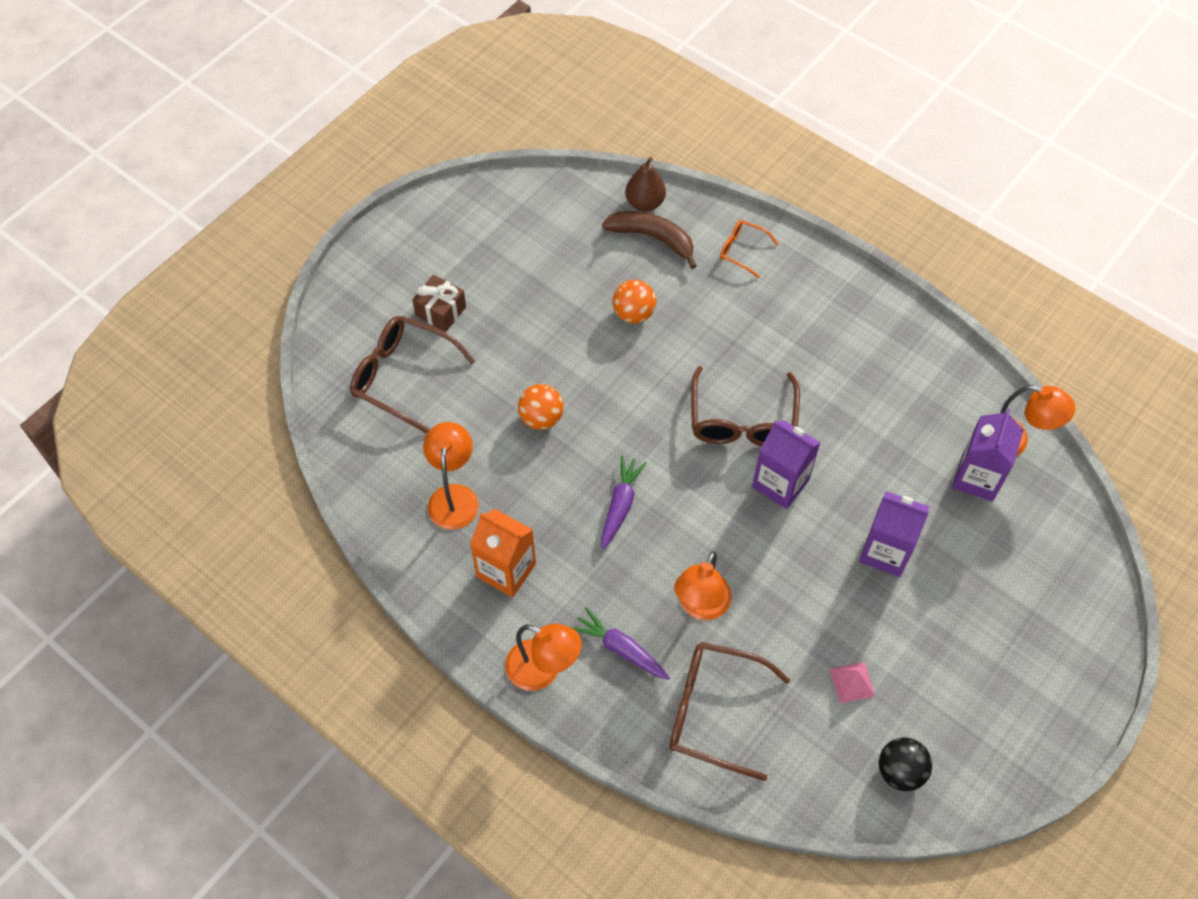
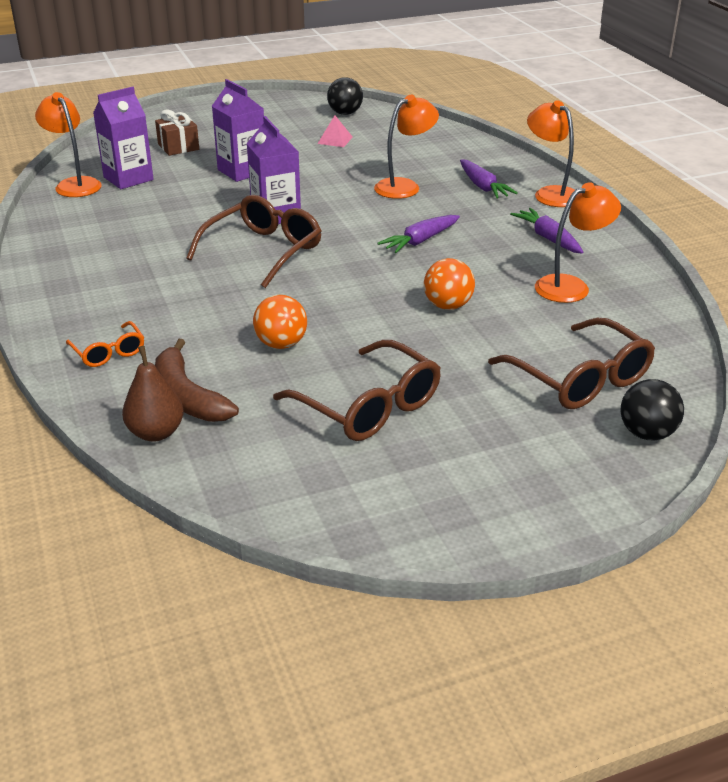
camera: 150 degrees left, 25 degrees down
brown gift [412,275,466,332] -> brown gift moved to [155,109,199,156]
orange lamp [423,422,479,530] -> orange lamp turned 150 degrees counterclockwise [535,182,621,303]
orange carton [470,509,536,598] -> purple carrot [510,208,583,253]
brown glasses [669,642,790,781] -> brown glasses moved to [273,340,441,441]
none -> black ball [621,379,684,441]

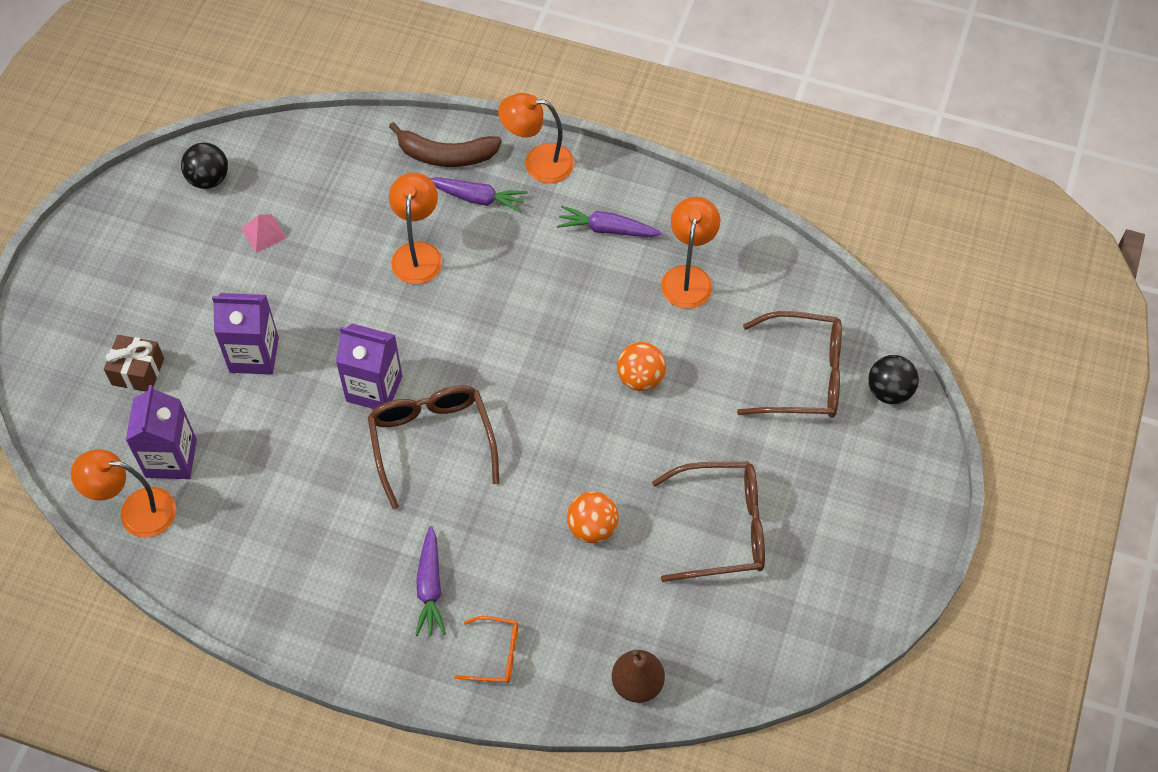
camera: 50 degrees left, 25 degrees up
brown banana [155,339,239,422] -> brown banana moved to [389,122,502,167]
purple carrot [377,215,460,253] -> purple carrot moved to [415,526,446,636]

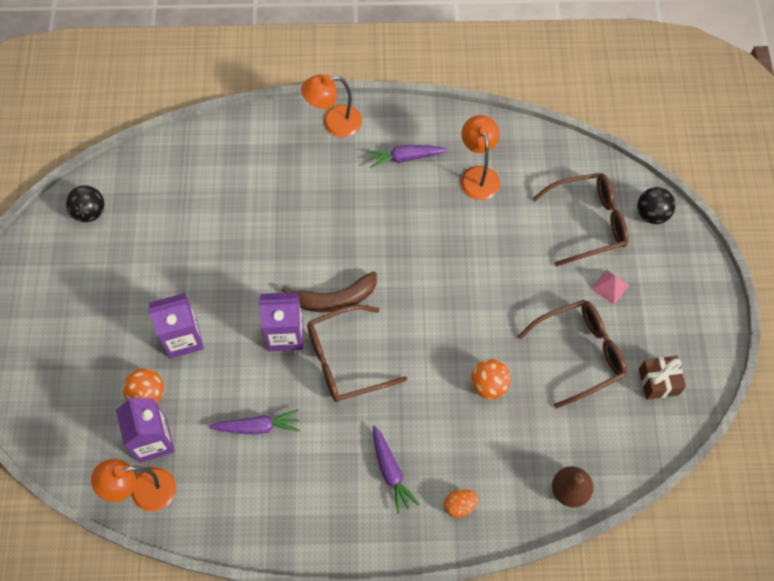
camera: 20 degrees left, 5 degrees up
brown gift [104,335,164,392] -> brown gift moved to [639,356,686,400]
pink pyramid [241,214,286,253] -> pink pyramid moved to [591,270,629,305]
brown glasses [368,385,499,509] -> brown glasses turned 75 degrees counterclockwise [307,305,407,402]
brown banana [389,122,502,167] -> brown banana moved to [282,271,377,313]
orange lamp [389,172,442,284] -> none
purple carrot [430,177,528,213] -> purple carrot moved to [209,409,300,435]
orange glasses [454,616,518,683] -> orange egg [444,489,479,518]
orange ball [617,342,666,391] -> orange ball moved to [123,368,164,404]

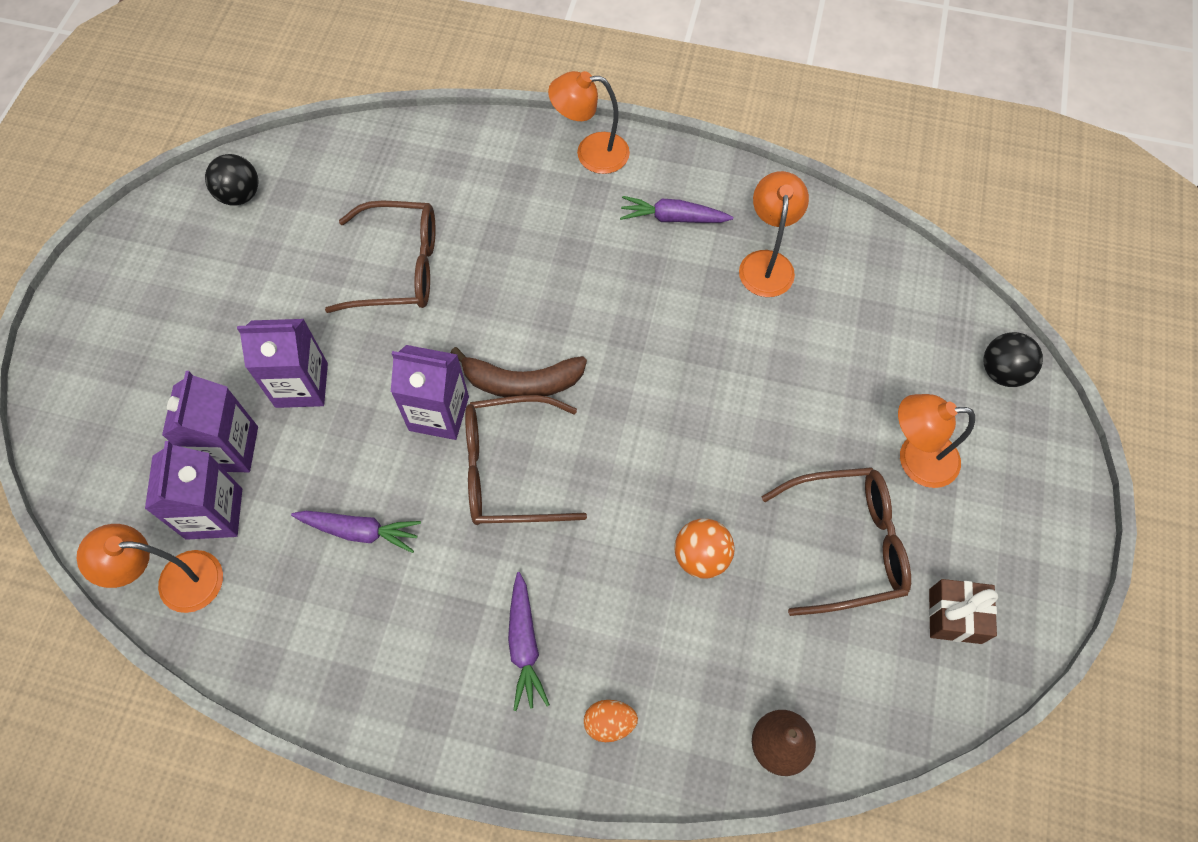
camera: 15 degrees right, 0 degrees up
orange ball [123,368,164,404] -> purple carton [162,371,258,472]
brown glasses [532,173,629,266] -> brown glasses moved to [325,201,436,313]
pink pyramid [591,270,629,305] -> orange lamp [898,394,975,488]

